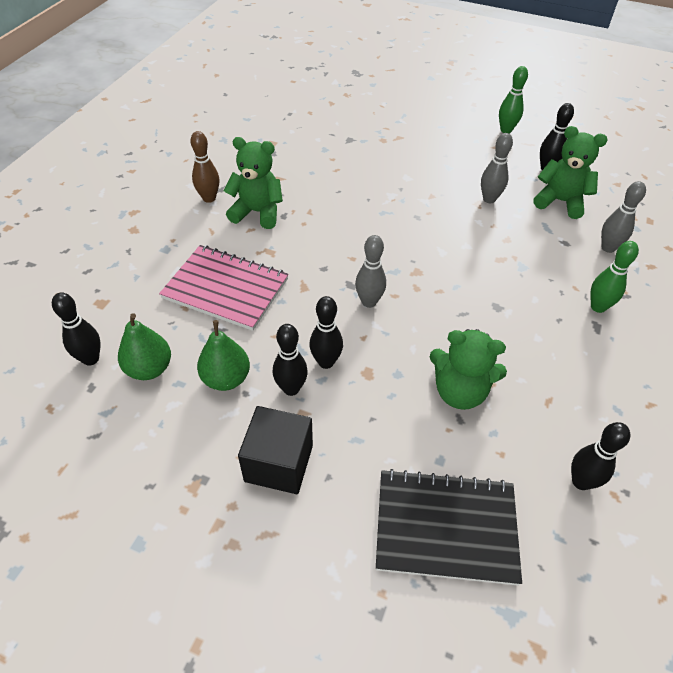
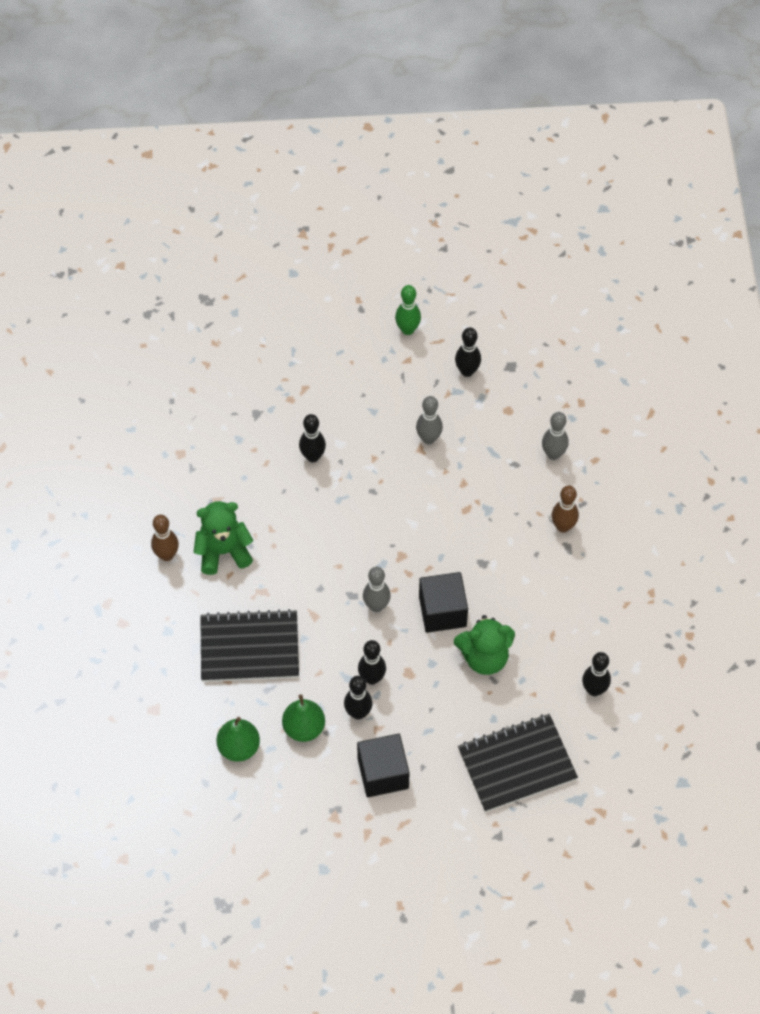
camera: 25 degrees left, 10 degrees up
black bowling pin [52,292,101,366] -> black bowling pin moved to [299,414,326,462]
pink notebook [159,245,289,331] -> black notebook [200,609,299,682]
green teddy bear [533,126,608,219] -> none
green bowling pin [590,241,639,313] -> brown bowling pin [551,486,579,533]
none -> black cube [419,572,468,633]

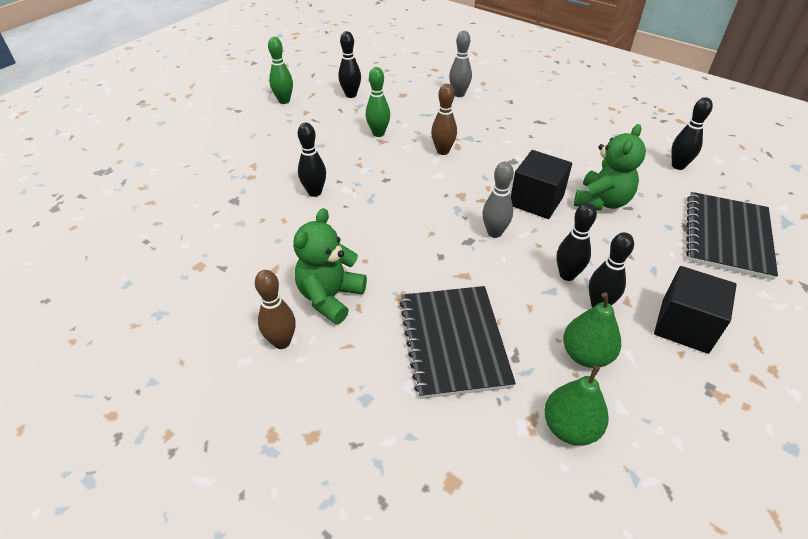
camera: 50 degrees left, 15 degrees down
black notebook [200,609,299,682] -> black notebook turned 45 degrees counterclockwise [400,286,516,399]
grey bowling pin [416,396,443,444] -> green bowling pin [366,67,390,137]
brown bowling pin [551,486,579,533] -> brown bowling pin moved to [431,84,457,155]

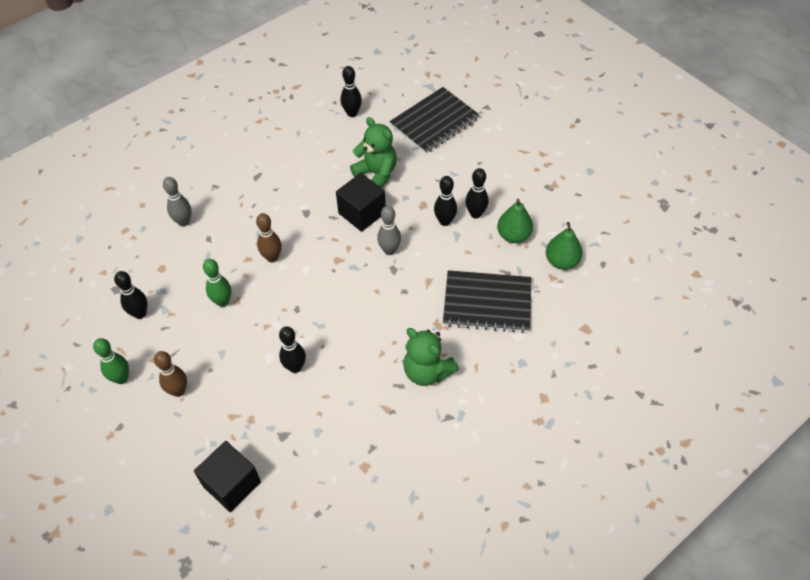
camera: 75 degrees left, 10 degrees up
brown bowling pin [255,270,296,349] -> brown bowling pin moved to [154,351,187,397]
black cube [654,266,737,354] -> black cube moved to [194,441,261,512]
black notebook [686,192,778,280] -> black notebook turned 75 degrees counterclockwise [389,87,480,154]

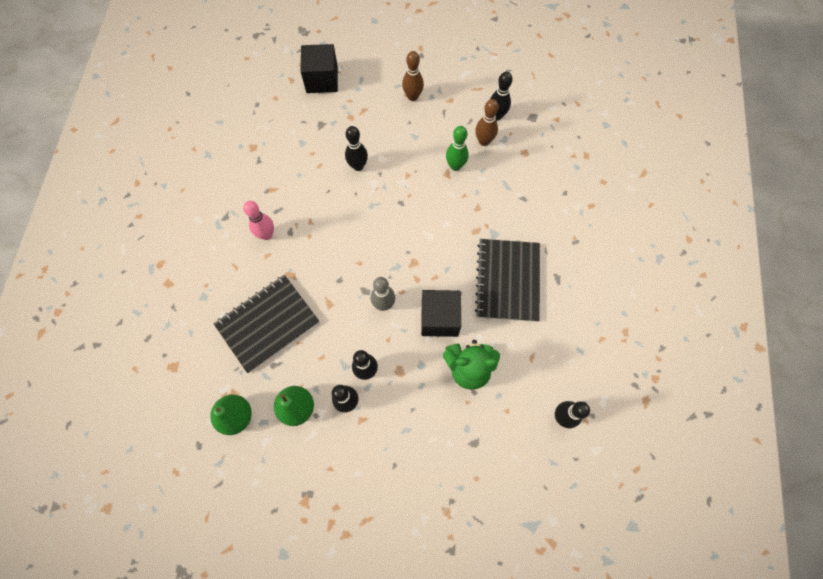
camera: 135 degrees right, 15 degrees up
green bowling pin [93,338,129,384] -> none
grey bowling pin [163,177,191,227] -> none
brown bowling pin [256,213,281,263] -> brown bowling pin moved to [475,99,499,146]
black notebook [389,87,480,154] -> black notebook moved to [475,239,540,322]
green teddy bear [403,328,459,386] -> pink bowling pin [243,201,274,240]

